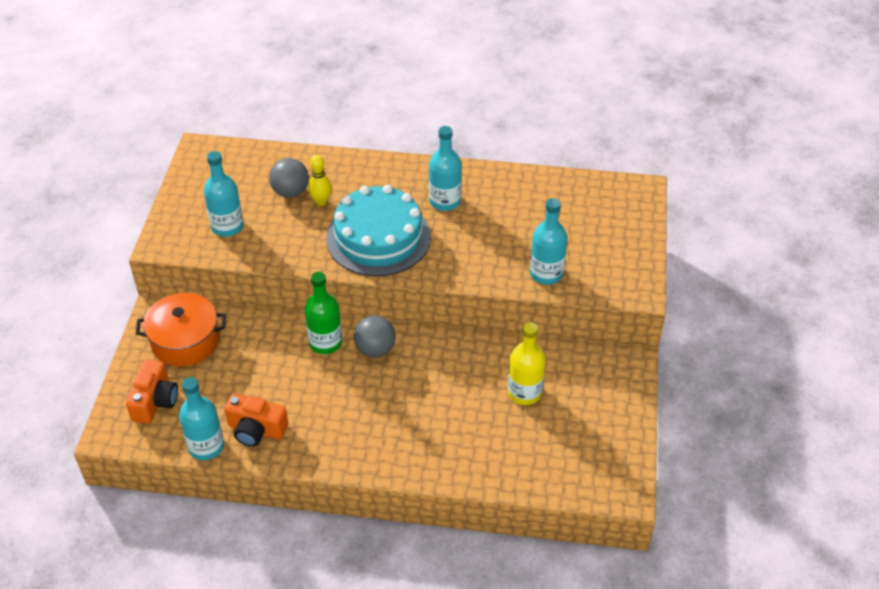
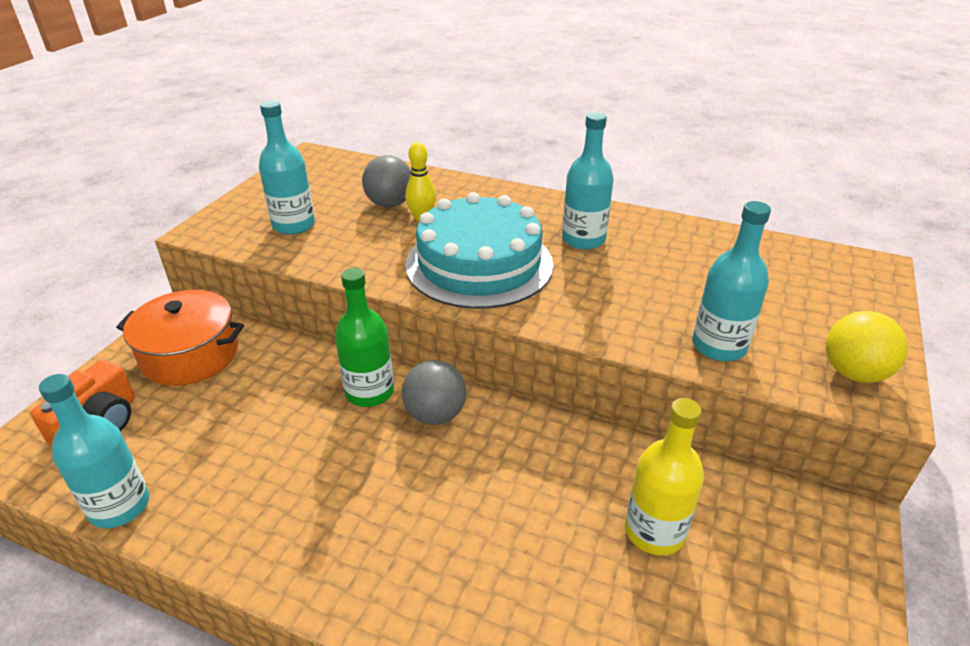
camera: 15 degrees right, 10 degrees down
orange camera [224,394,288,447] -> none
none -> yellow ball [826,311,908,383]

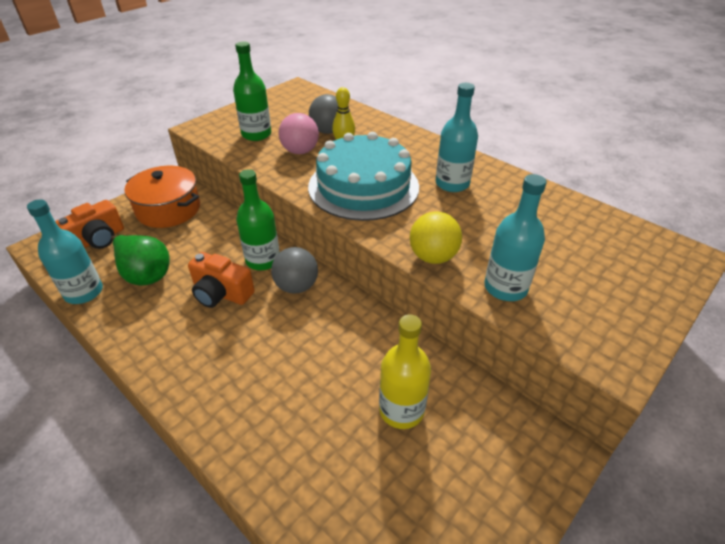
camera: 20 degrees right, 5 degrees up
turquoise bottle [259,101,315,235] -> green bottle [233,41,271,141]
yellow ball [826,311,908,383] -> yellow ball moved to [410,211,462,264]
none -> green pear [111,235,170,285]
none -> orange camera [188,252,255,308]
none -> pink ball [279,113,319,154]

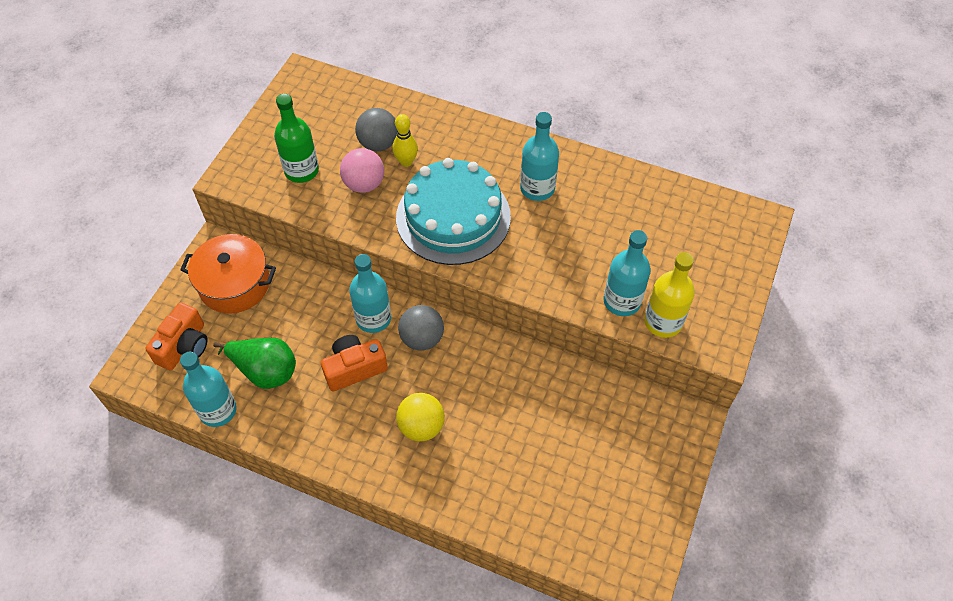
camera: 20 degrees left, 15 degrees up
orange camera [188,252,255,308] -> orange camera turned 150 degrees clockwise [321,335,388,391]
green bottle [236,170,280,270] -> turquoise bottle [349,254,391,333]
yellow bottle [379,314,431,429] -> yellow bottle moved to [644,252,695,338]
yellow ball [410,211,462,264] -> yellow ball moved to [396,393,445,442]

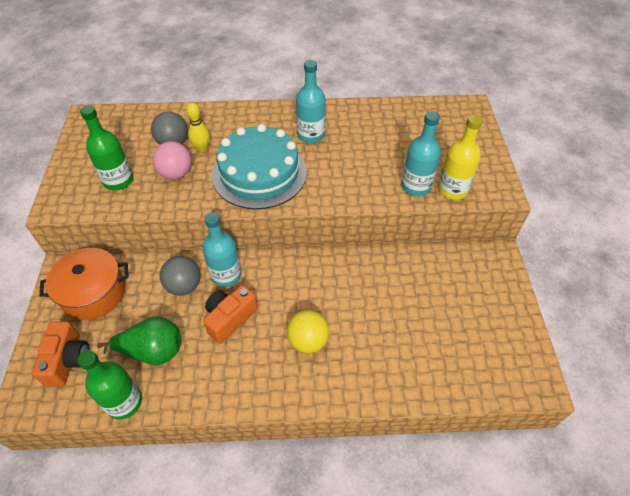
camera: 25 degrees left, 5 degrees down
turquoise bottle [180,352,237,427] -> green bottle [77,350,142,419]
grey ball [398,305,444,351] -> grey ball moved to [160,256,201,296]

